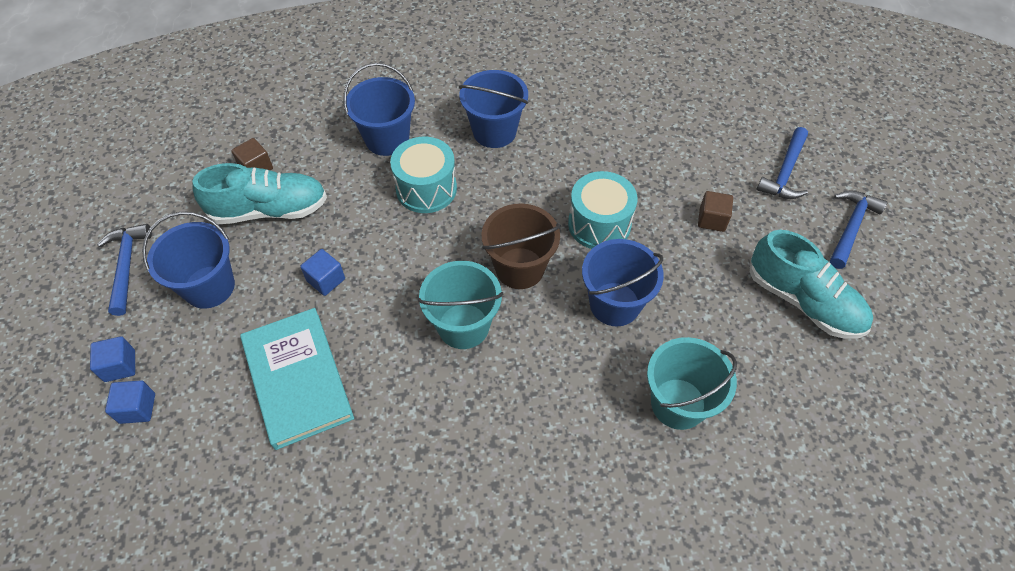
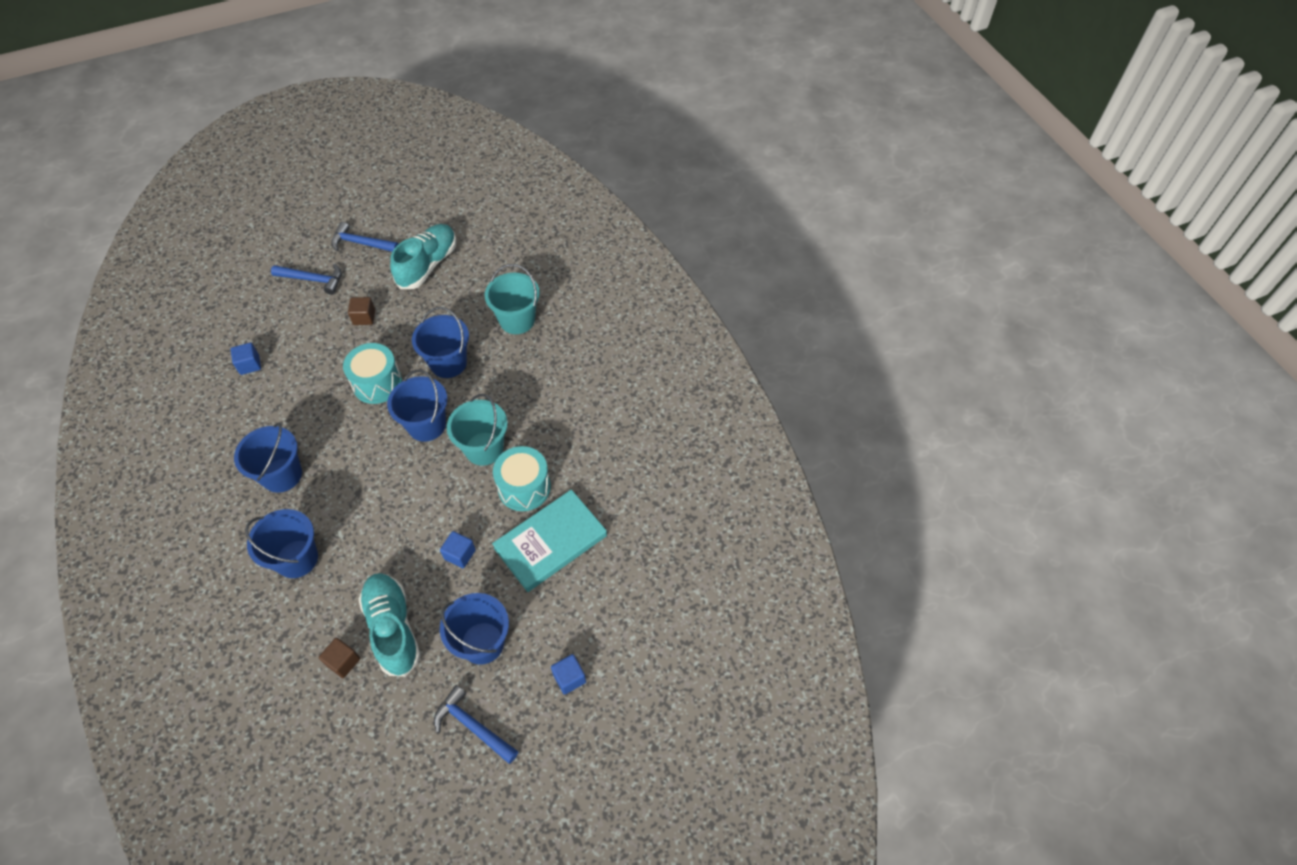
camera: 105 degrees left, 0 degrees up
blue hammer [97,224,152,316] -> blue hammer turned 60 degrees clockwise [434,685,519,764]
blue cube [105,380,155,424] -> blue cube moved to [231,343,261,375]
turquoise drum [390,137,457,213] -> turquoise drum moved to [493,446,551,511]
brown bucket [481,203,561,289] -> blue bucket [387,370,447,442]

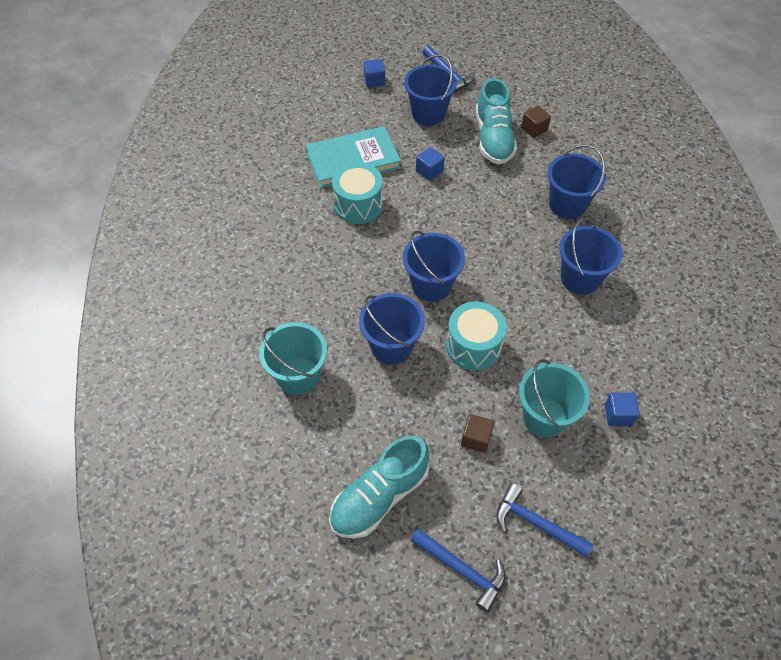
camera: 160 degrees left, 0 degrees up
turquoise bucket [447,394,507,466] -> turquoise bucket moved to [519,359,590,437]

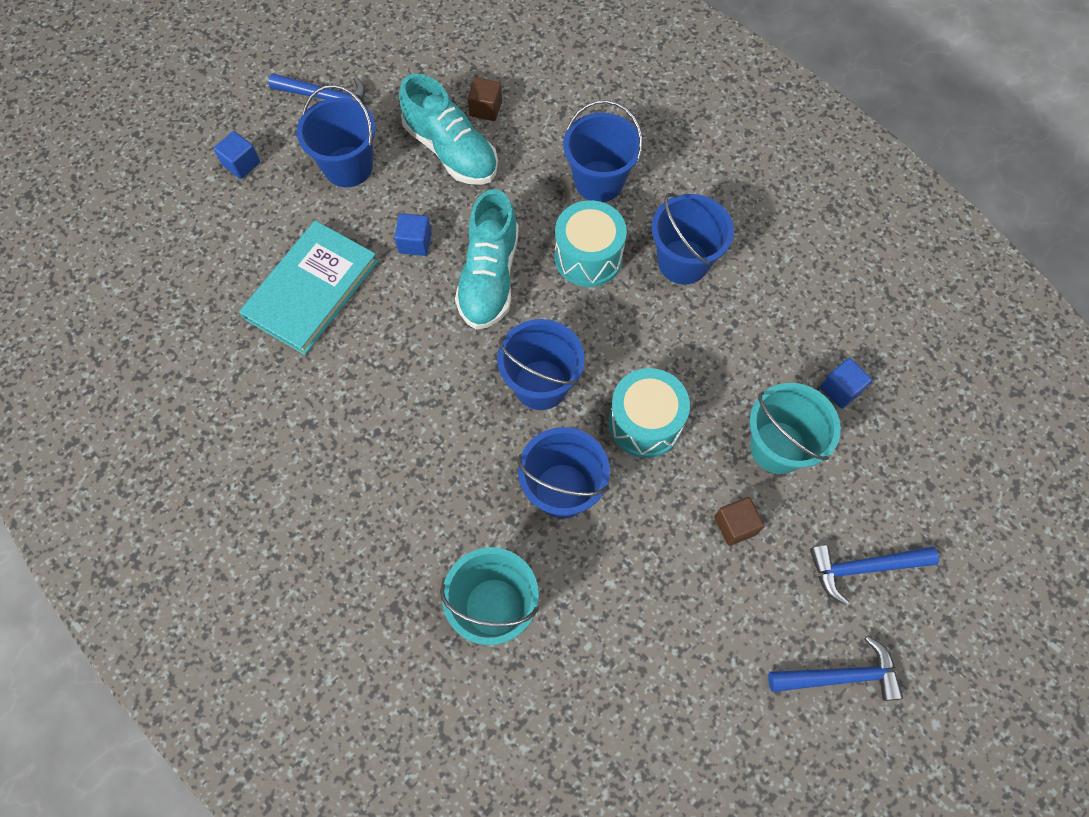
camera: 40 degrees left, 10 degrees up
turquoise shoe [329,435,430,539] -> turquoise shoe moved to [455,189,519,330]
turquoise drum [332,163,383,224] -> turquoise drum moved to [555,200,627,287]

